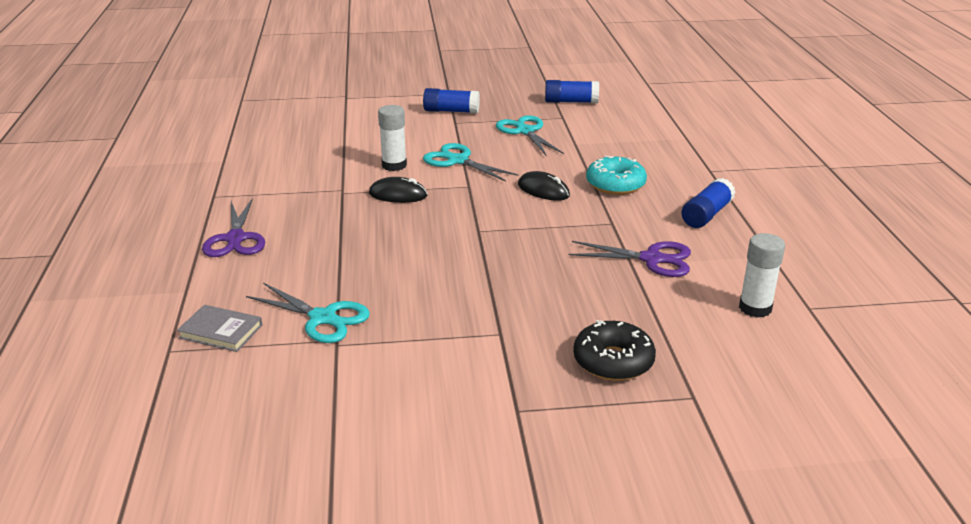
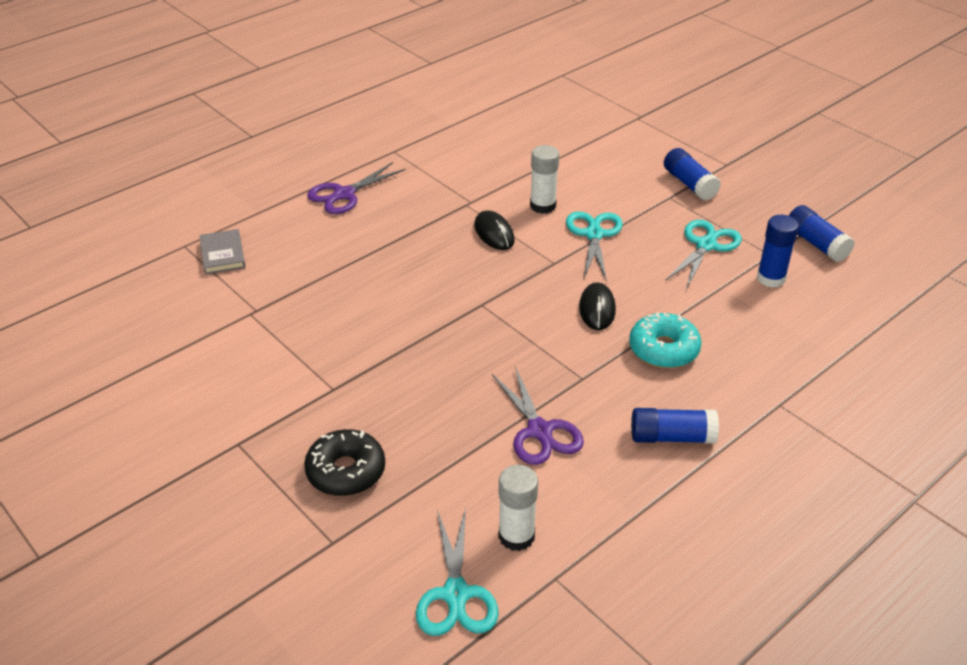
camera: 55 degrees right, 10 degrees up
turquoise scissors [246,283,370,343] -> turquoise scissors moved to [416,507,498,636]
none -> blue glue stick [757,215,799,288]

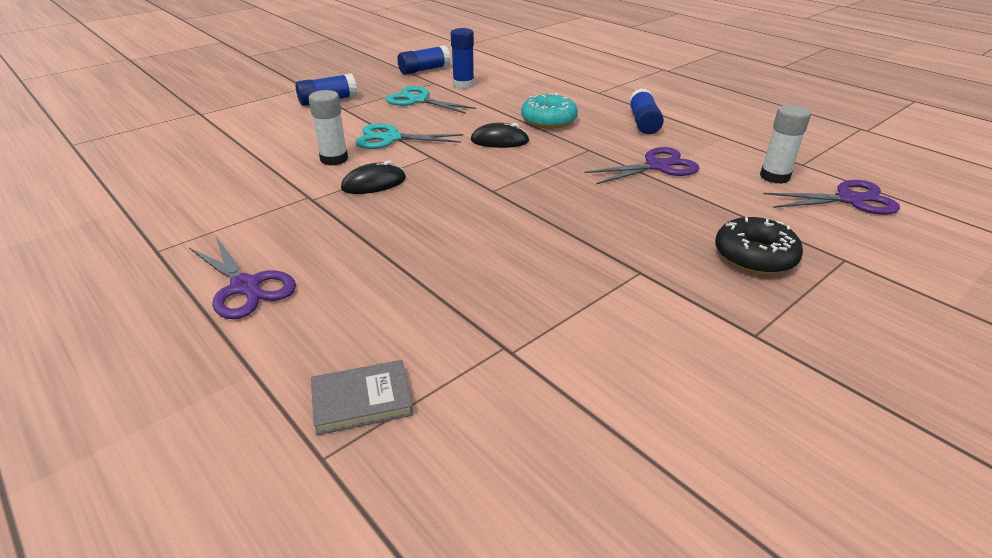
camera: 90 degrees left, 5 degrees down
turquoise scissors [416,507,498,636] -> purple scissors [763,180,900,215]

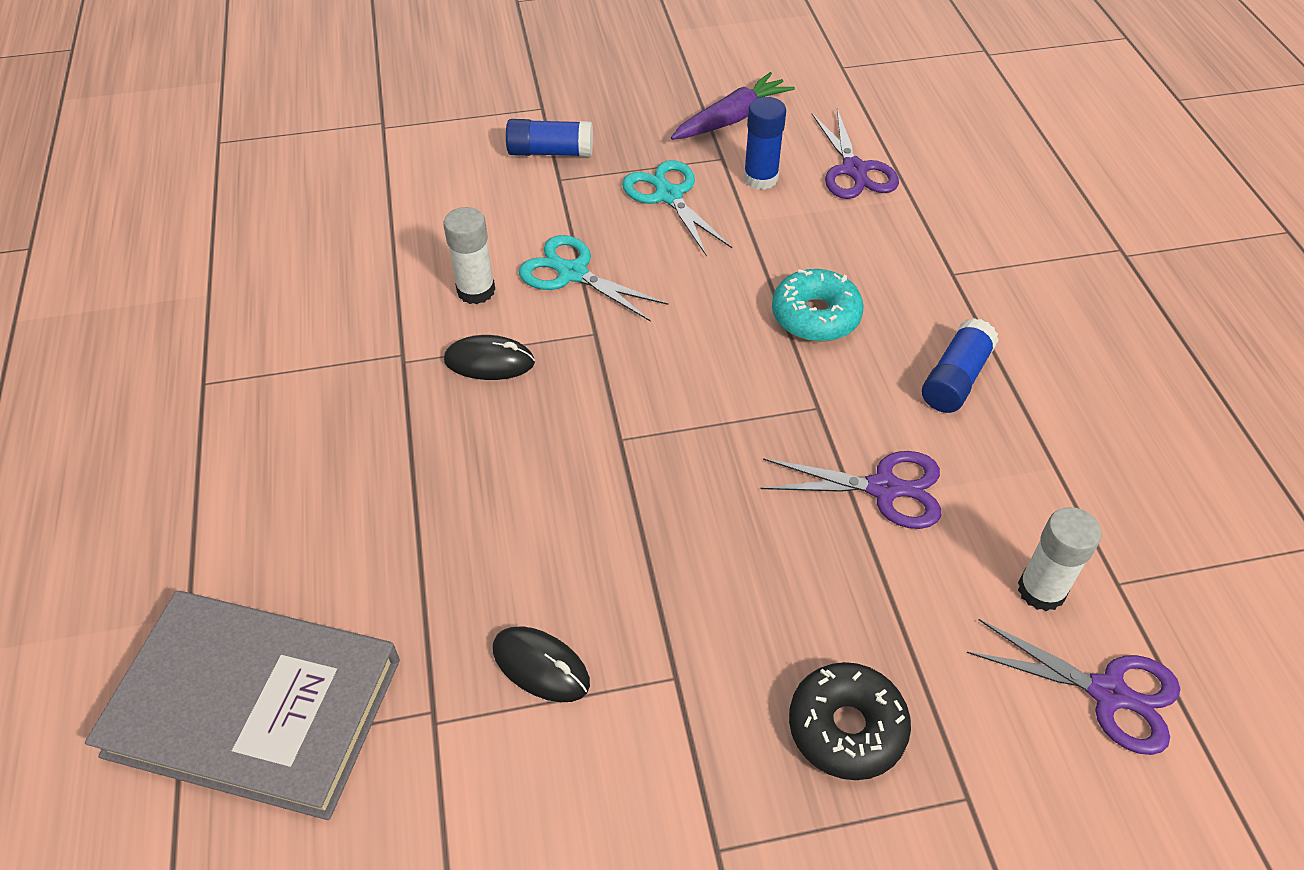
camera: 30 degrees right, 15 degrees up
purple scissors [189,237,296,319] -> purple scissors moved to [812,109,899,199]
grey book [311,360,414,435] -> grey book [85,591,400,820], size x2.39
blue glue stick [397,45,451,75] -> purple carrot [671,72,795,140]
black mouse [471,123,530,148] -> black mouse moved to [493,626,590,702]

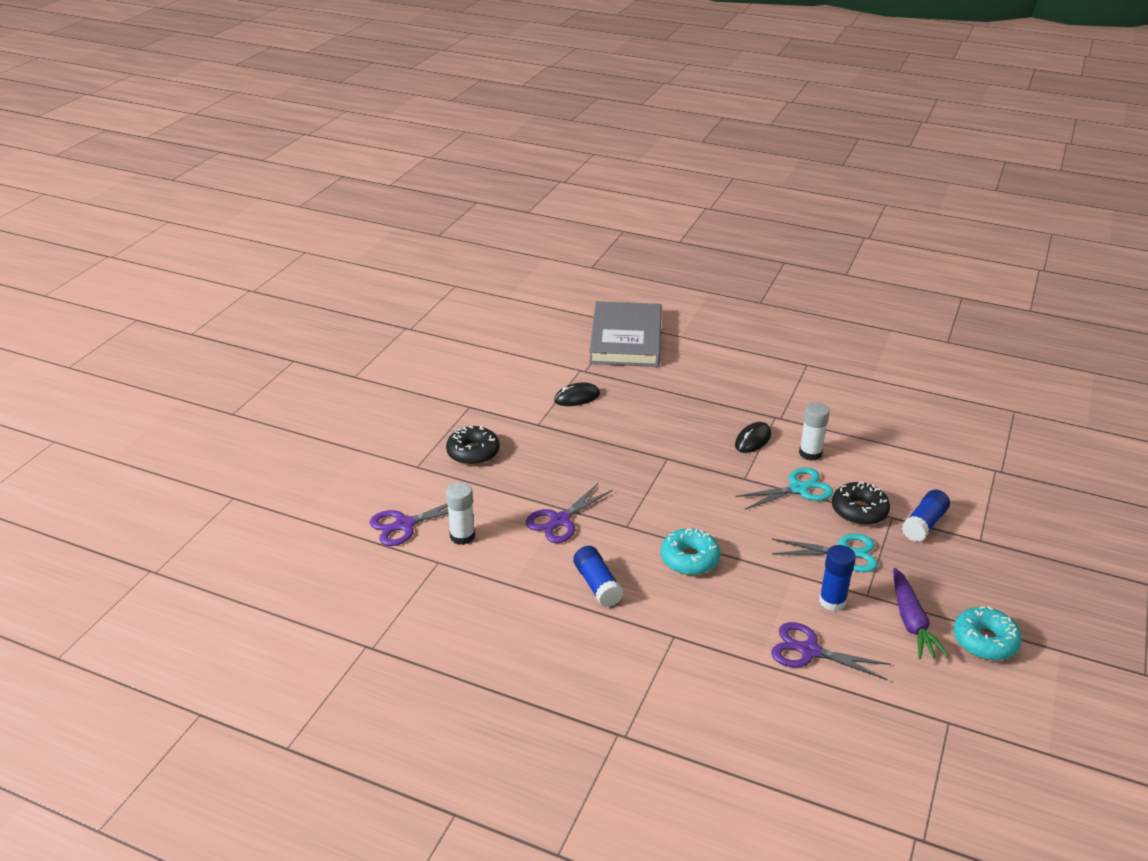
camera: 125 degrees right, 15 degrees down
grey book [85,591,400,820] -> grey book turned 45 degrees counterclockwise [589,301,662,367]
none -> black donut [832,482,890,525]
none -> turquoise donut [953,606,1022,660]

